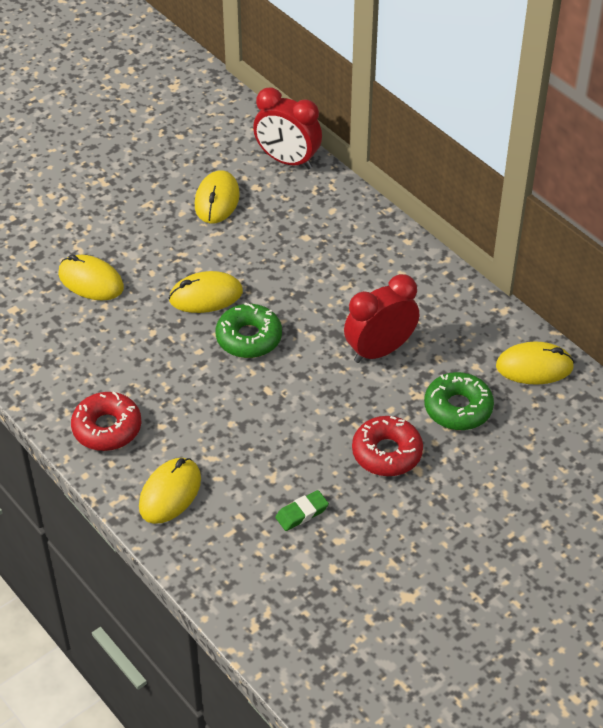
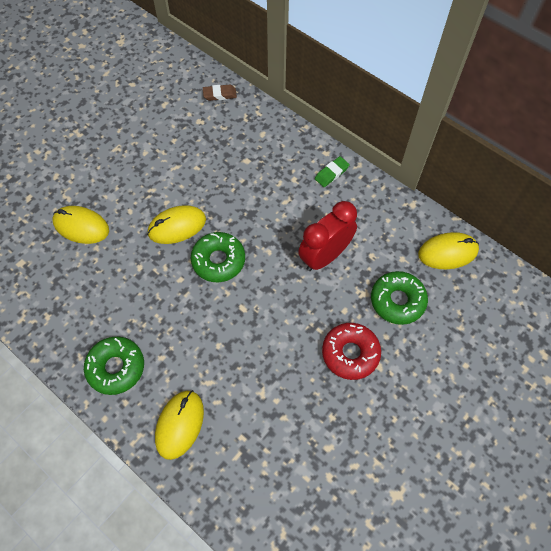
camera: 10 degrees left, 15 degrees up
red donut [71,391,141,451] -> green donut [84,336,144,395]
yellow mouse [195,170,240,224] -> none
red clock [253,88,322,169] -> brown eraser [203,85,237,101]
green eraser [275,490,329,531] -> green eraser moved to [315,156,350,187]

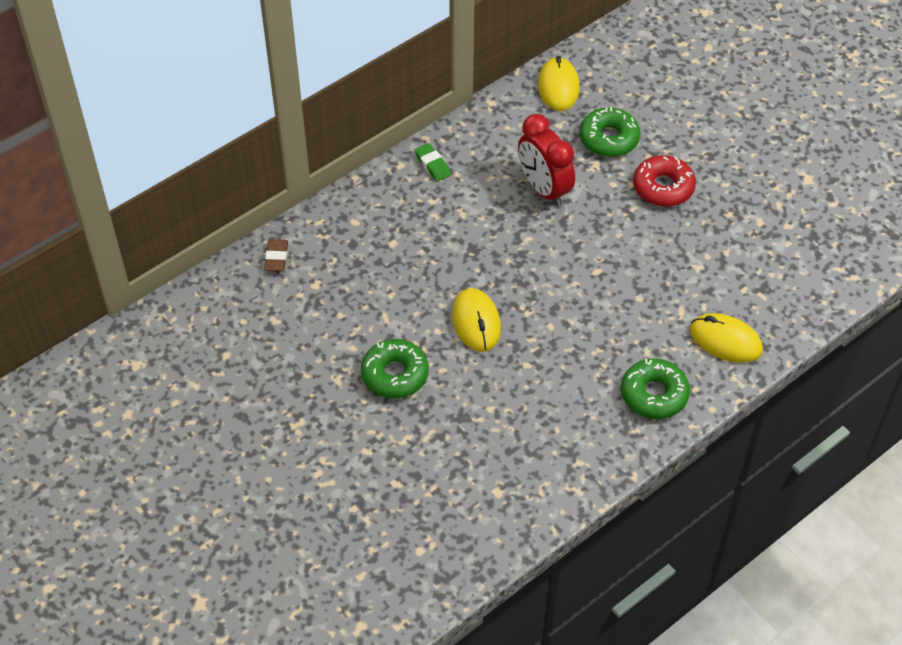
camera: 80 degrees left, 10 degrees down
yellow mouse [52,206,109,244] -> none
green donut [191,232,245,282] -> green donut moved to [361,339,429,399]

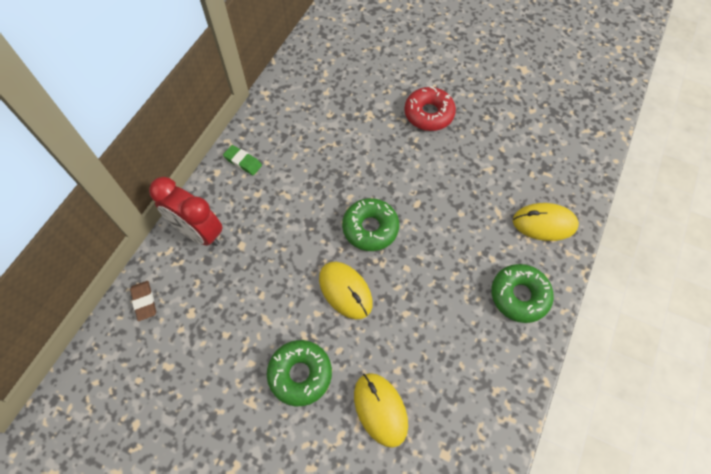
camera: 25 degrees left, 10 degrees up
red clock [518,114,575,207] -> red clock moved to [149,177,222,246]
yellow mouse [538,56,580,111] -> yellow mouse moved to [354,373,408,448]
green donut [580,107,640,157] -> green donut moved to [342,198,399,251]

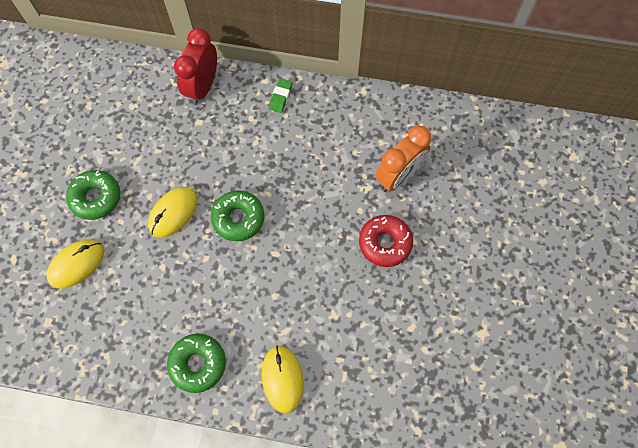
camera: 75 degrees right, 5 degrees up
brown eraser [130,281,156,321] -> none
none -> orange clock [376,126,431,192]

